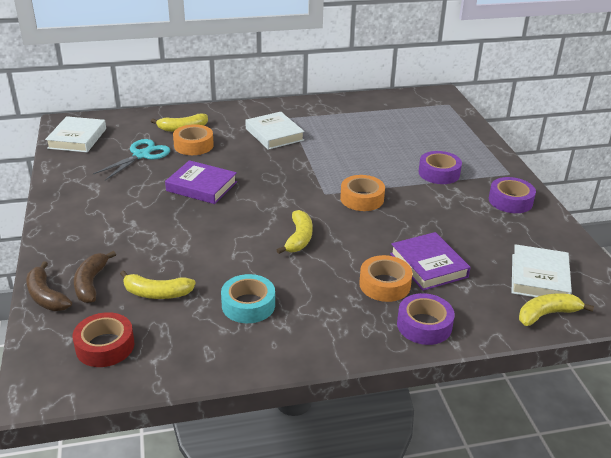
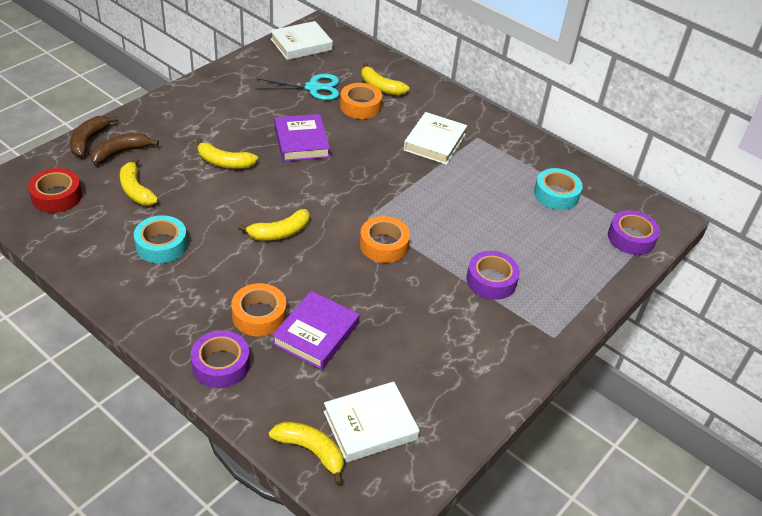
camera: 50 degrees right, 10 degrees up
purple tape [489,177,536,213] -> purple tape moved to [608,210,660,255]
none -> yellow banana [196,138,258,169]
none -> turquoise tape [534,168,583,210]

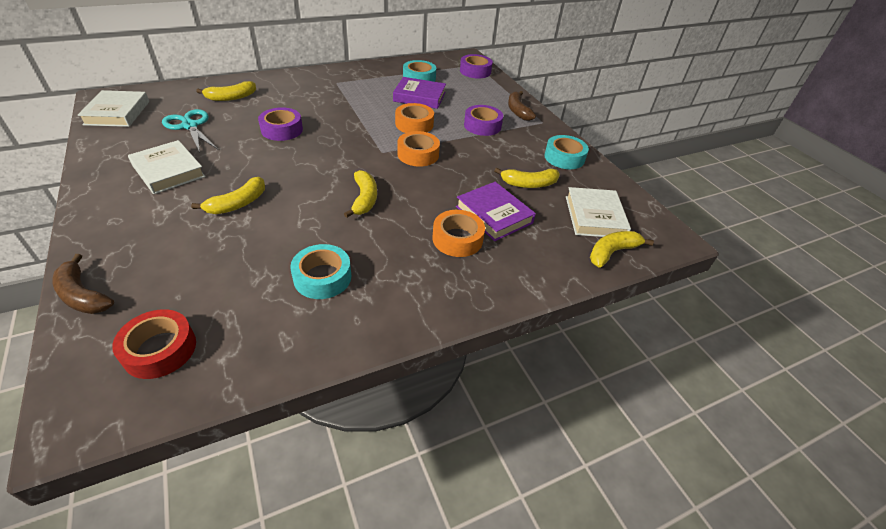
camera: 65 degrees left, 0 degrees up
brown banana [90,133,159,164] -> brown banana moved to [508,91,536,121]
yellow banana [120,157,158,205] -> yellow banana moved to [494,168,560,188]
purple tape [191,330,250,388] -> purple tape moved to [258,107,303,141]
turquoise scissors [255,74,339,100] -> turquoise scissors turned 60 degrees counterclockwise [162,109,218,152]
purple book [274,114,330,162] -> purple book moved to [393,77,446,109]
orange tape [340,83,382,119] -> orange tape moved to [395,103,434,133]
white book [403,112,467,165] -> white book moved to [128,140,205,194]
none -> turquoise tape [545,135,589,169]

